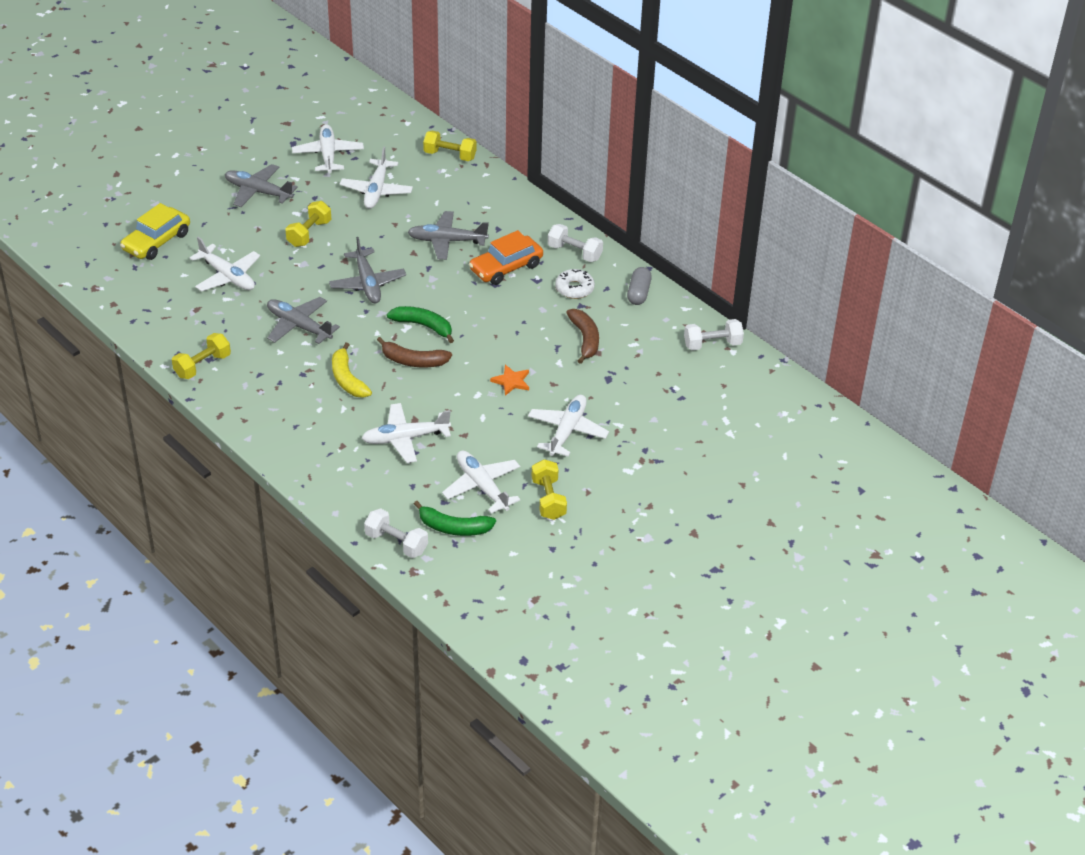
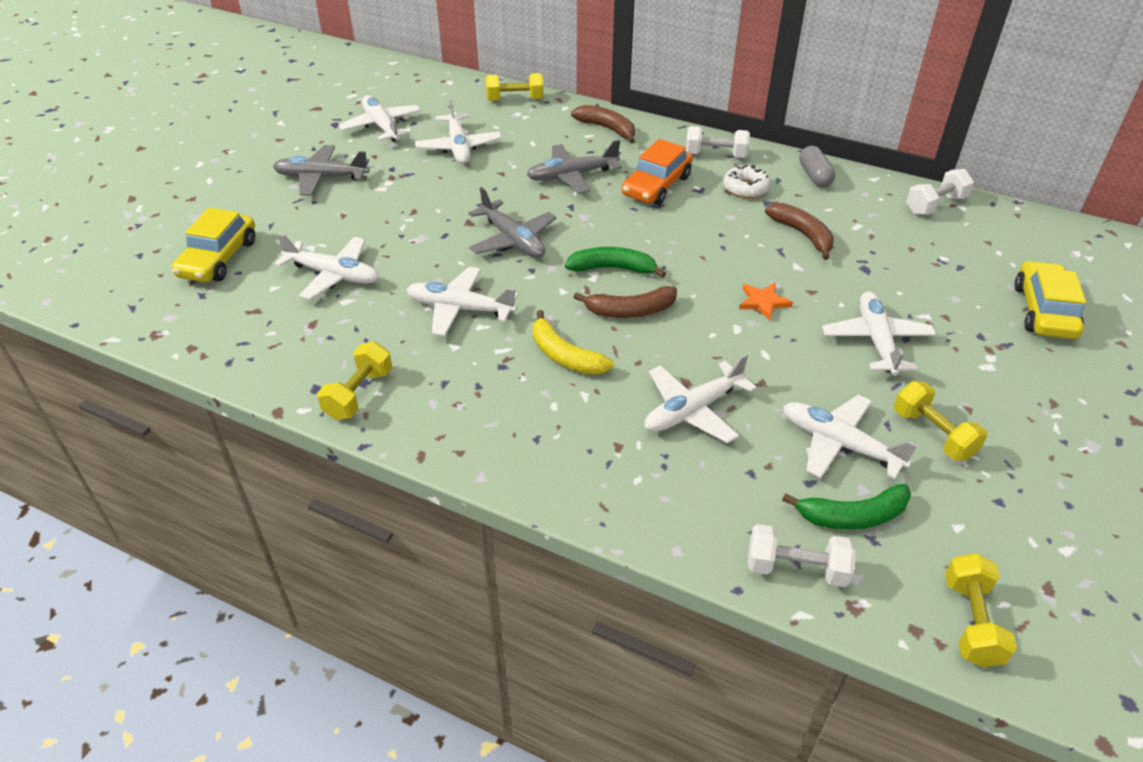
camera: 20 degrees left, 0 degrees up
grey plane [267,297,340,344] -> white plane [406,266,518,336]
yellow dumbbell [285,201,331,247] -> yellow dumbbell moved to [945,553,1017,667]
none -> brown banana [571,105,635,143]
none -> yellow car [1014,260,1086,339]

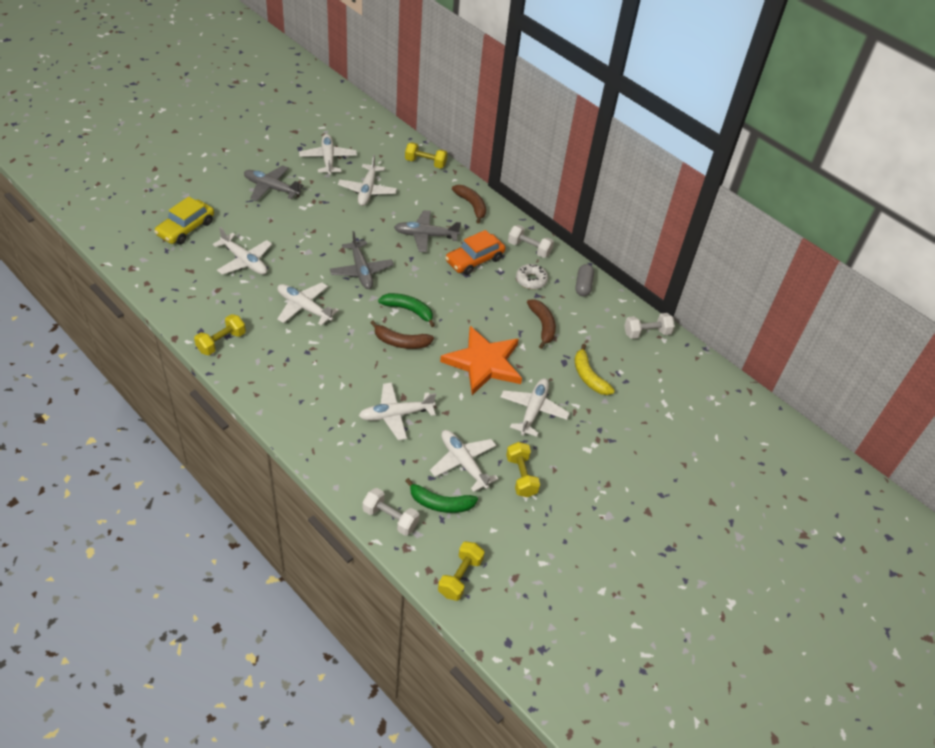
camera: 15 degrees right, 5 degrees up
yellow banana [533,310,614,375] -> yellow banana moved to [574,344,615,395]
orange star [739,283,793,320] -> orange star [440,326,522,395], size x2.43
yellow car [1014,260,1086,339] -> none

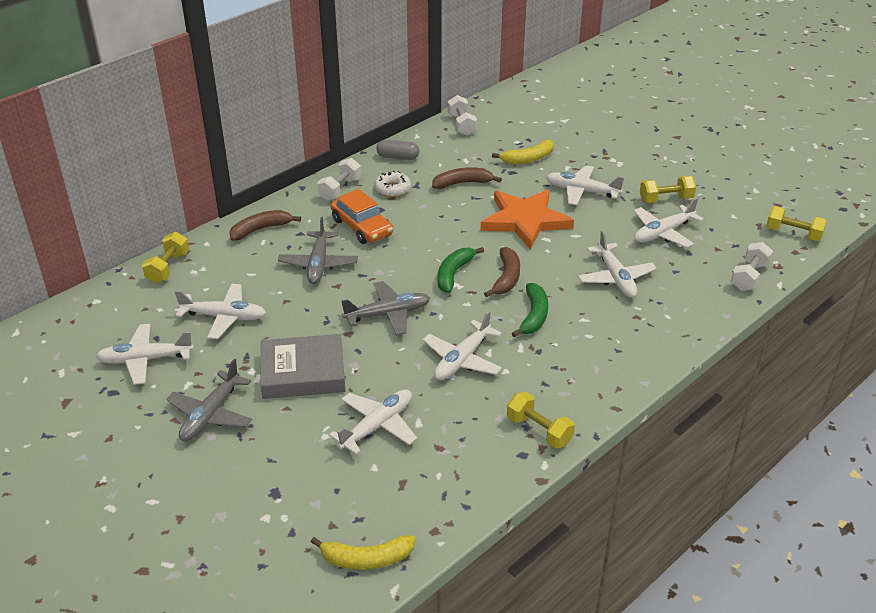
camera: 85 degrees left, 10 degrees down
yellow car [154,197,214,245] -> none
green banana [405,478,478,513] -> green banana moved to [512,283,548,337]
none -> grey book [260,334,346,399]
none -> yellow banana [311,535,416,570]

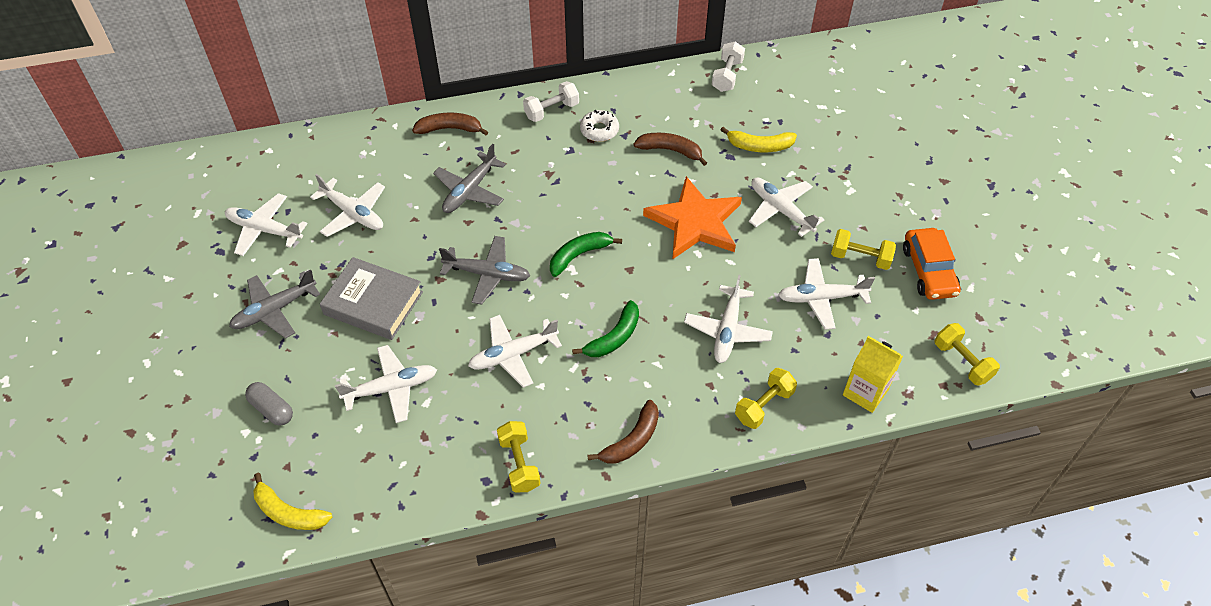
camera: 30 degrees right, 15 degrees up
yellow dumbbell [142,232,189,283] -> yellow dumbbell moved to [735,368,797,429]
orange car [331,189,393,244] -> orange car moved to [903,228,961,300]
grey capsule [376,140,419,160] -> grey capsule moved to [245,382,293,426]
brown banana [484,247,520,297] -> brown banana moved to [587,400,659,464]
white dumbbell [731,242,773,291] -> yellow carton [843,336,903,413]

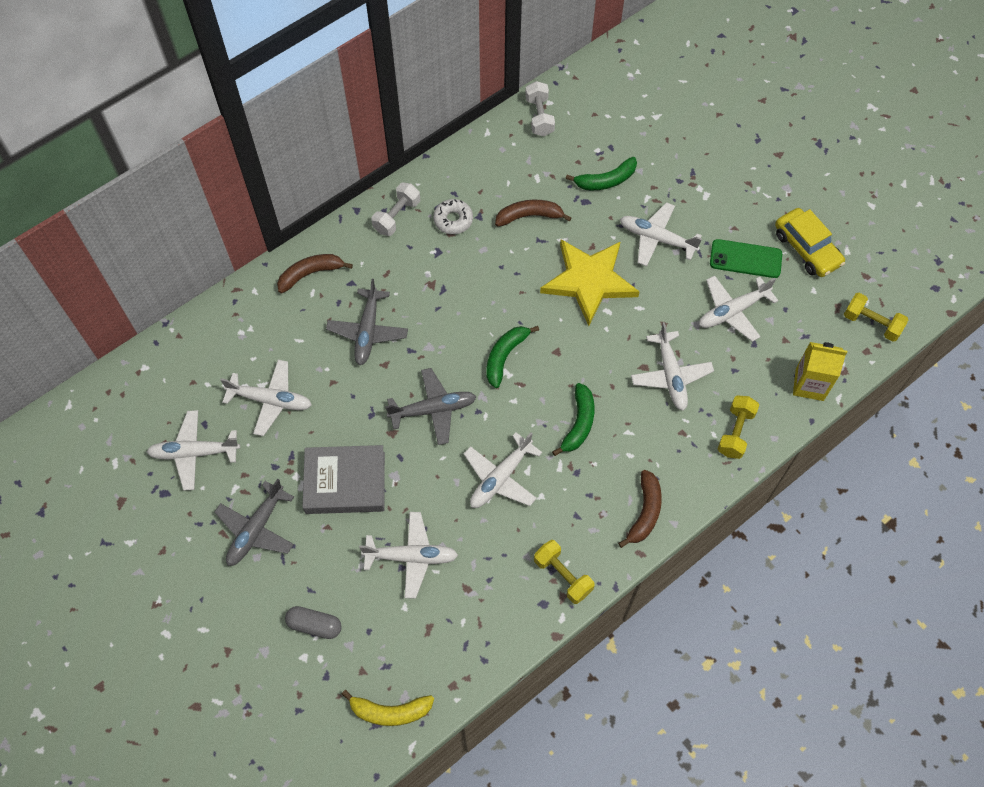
camera: 25 degrees left, 10 degrees up
white plane [335,345,437,423] -> white plane turned 45 degrees clockwise [359,512,458,599]
orange star [643,176,742,260] -> yellow star [540,239,640,326]
yellow banana [721,127,797,152] -> green banana [566,157,637,190]
yellow dumbbell [831,229,896,270] -> green phone [710,239,782,278]
orange car [903,228,961,300] -> yellow car [775,208,845,277]

